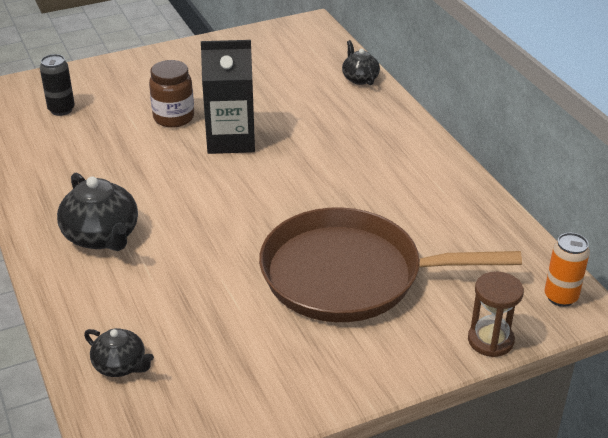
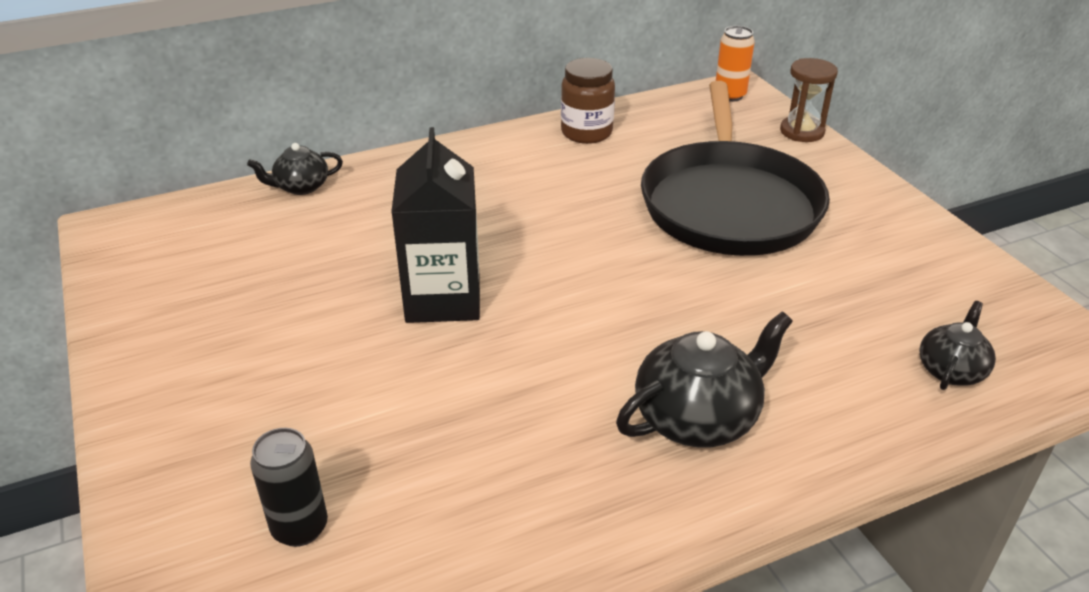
camera: 90 degrees left, 0 degrees up
brown jar [149,60,194,128] -> brown jar moved to [561,58,615,144]
brown pan [259,207,522,322] -> black pan [641,81,830,256]

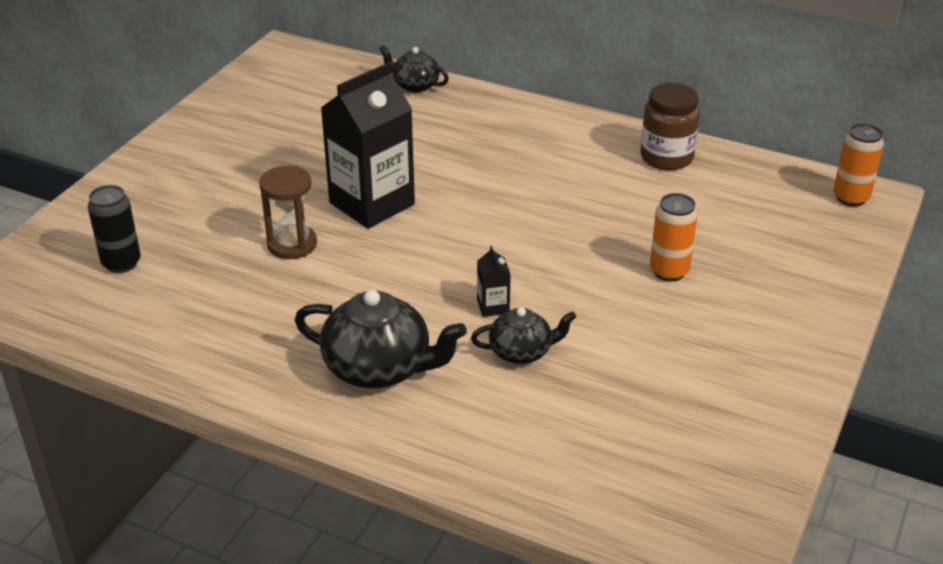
camera: 50 degrees right, 0 degrees up
black pan [641,81,830,256] -> orange can [650,193,698,282]
brown hourglass [780,58,838,142] -> brown hourglass moved to [259,166,317,259]
black teapot [919,301,996,390] -> black teapot moved to [471,307,576,364]
none -> black carton [477,246,511,317]

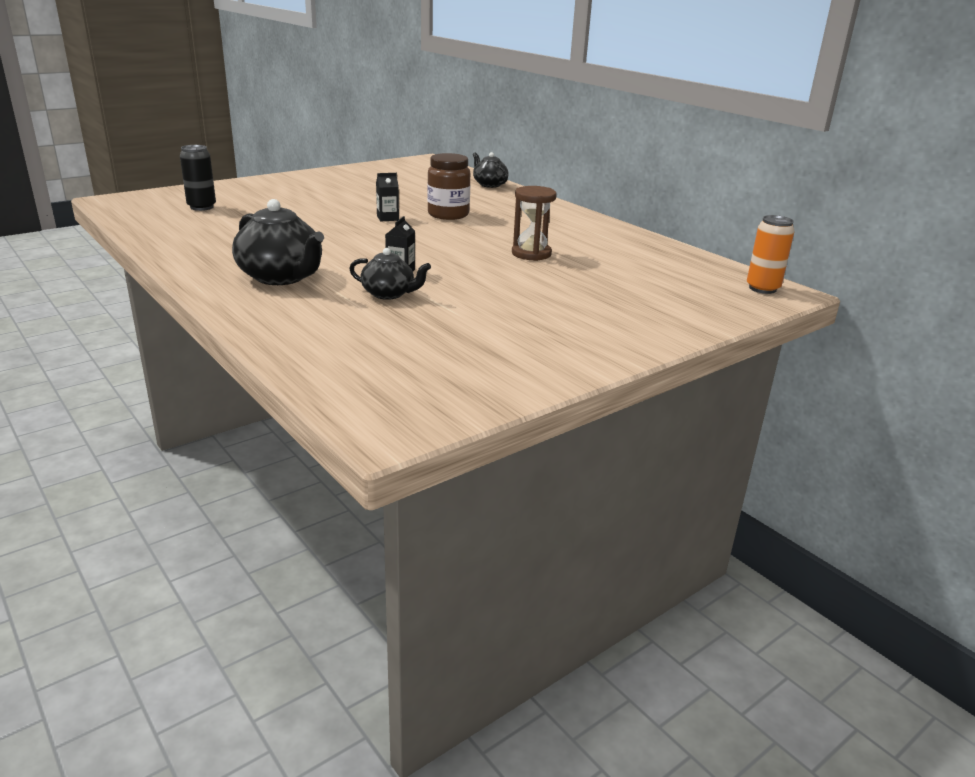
camera: 25 degrees right, 10 degrees down
brown hourglass [259,166,317,259] -> brown hourglass moved to [512,186,557,261]
black carton [321,63,415,229] -> black carton [376,173,399,221], size x0.41
brown jar [640,83,700,170] -> brown jar moved to [427,153,470,220]
orange can [650,193,698,282] -> none

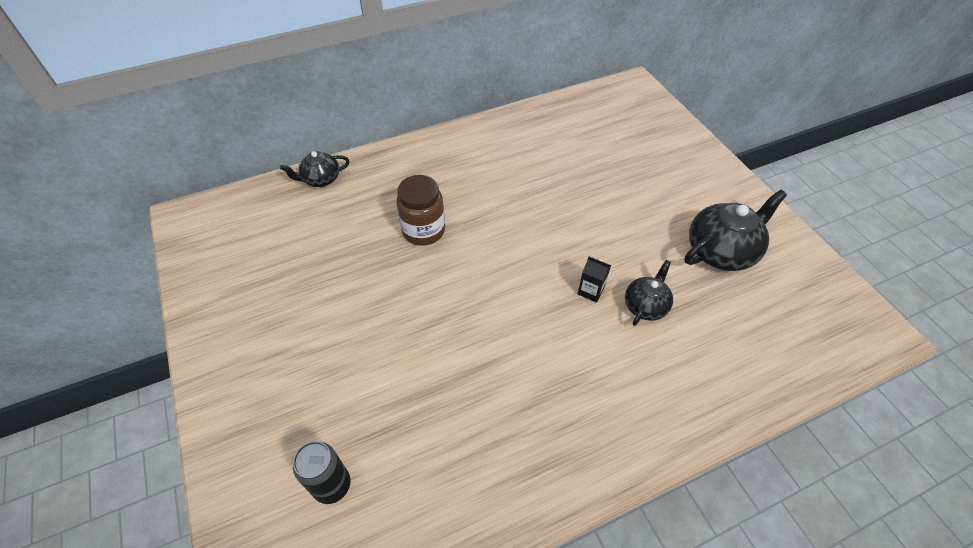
camera: 75 degrees left, 25 degrees up
black teapot [232,199,324,285] -> black teapot moved to [684,190,787,271]
black carton [376,173,399,221] -> none
brown hourglass [512,186,557,261] -> none
orange can [747,215,794,294] -> none

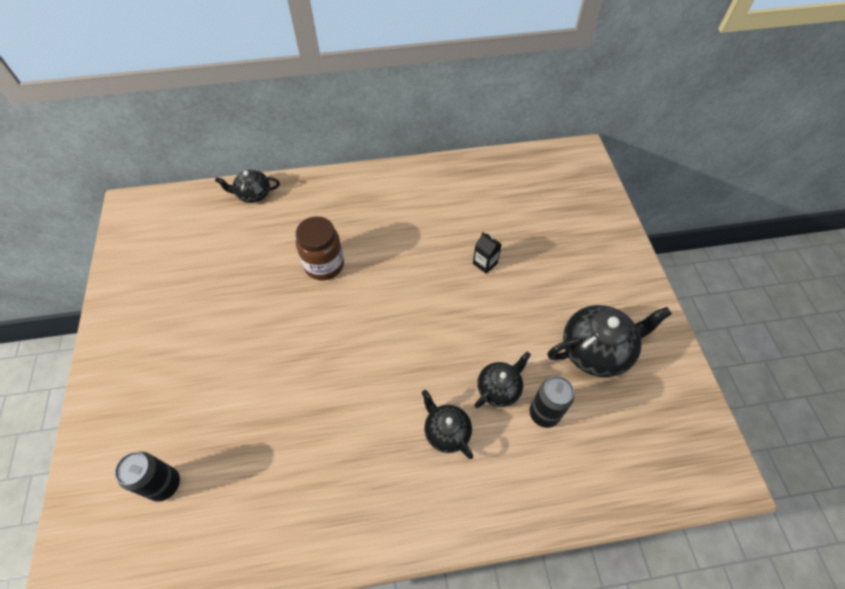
camera: 15 degrees right, 5 degrees up
black carton [578,256,611,303] -> black carton moved to [473,232,502,274]
none -> black teapot [422,390,473,459]
none -> black can [530,376,575,428]

